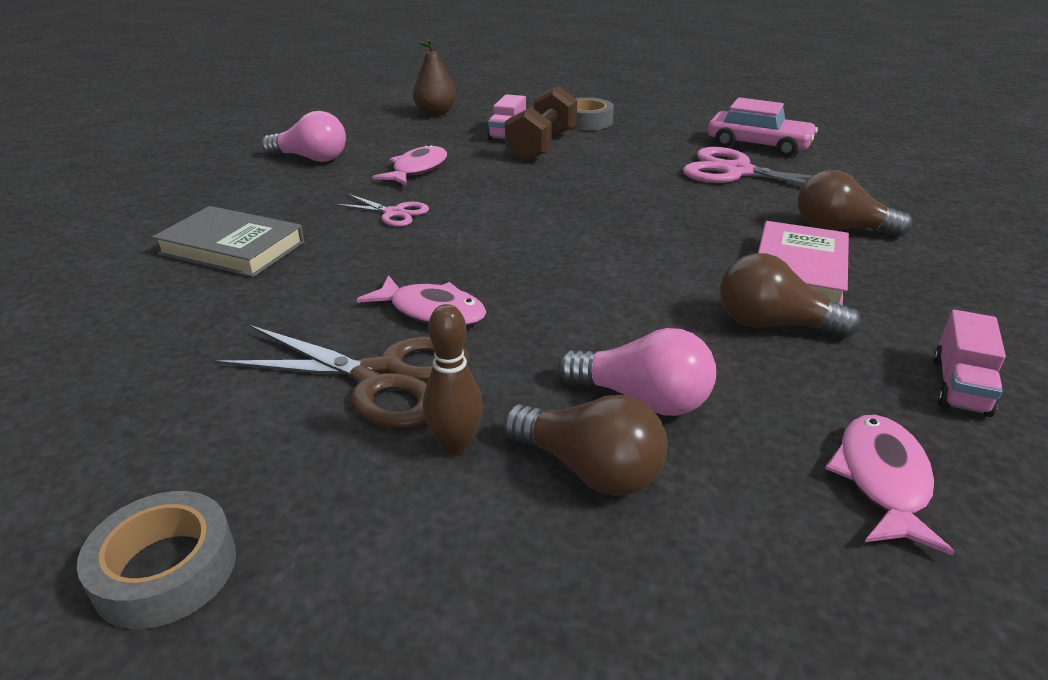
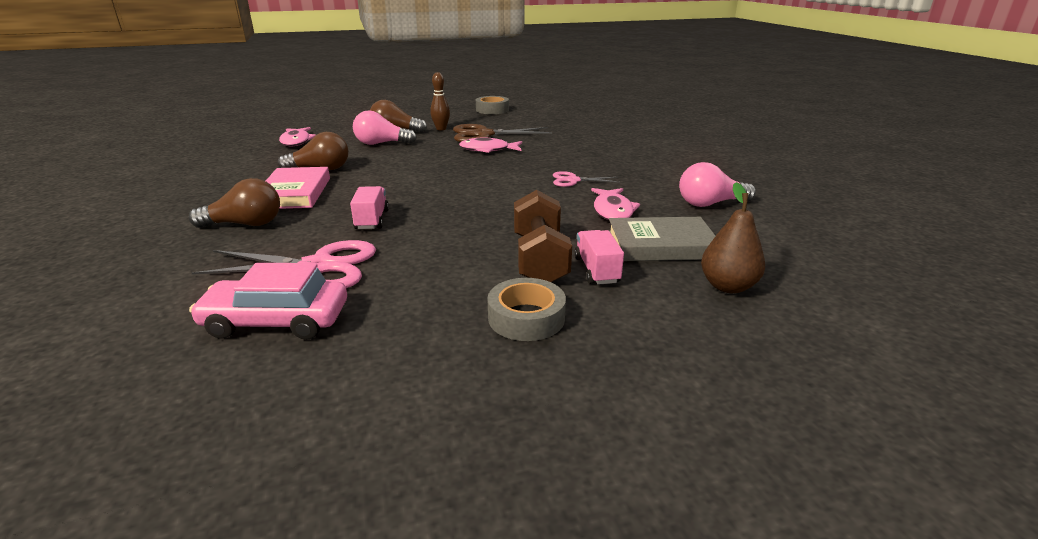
camera: 155 degrees right, 5 degrees down
grey book [152,206,305,277] -> grey book moved to [609,217,715,261]
pink truck [933,310,1006,417] -> pink truck moved to [350,186,389,229]

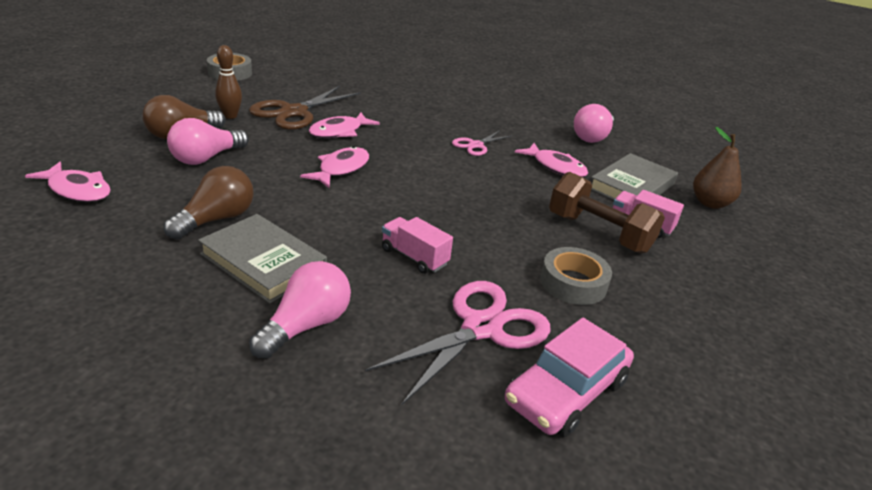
camera: 50 degrees left, 5 degrees up
brown light bulb [189,178,280,228] -> pink light bulb [249,261,351,359]
pink book [266,167,330,209] -> grey book [198,214,327,304]
grey tape [487,278,566,341] -> grey tape moved to [540,247,612,305]
none -> pink fish [300,146,369,188]

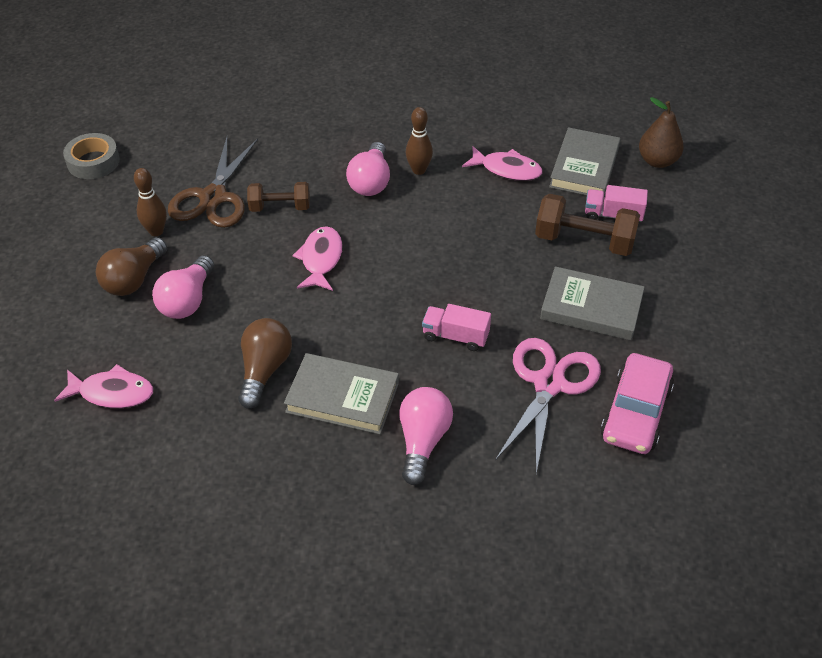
camera: 20 degrees left, 15 degrees up
pink fish [309,113,380,138] -> brown dumbbell [247,182,310,212]
pink scissors [452,130,511,156] -> brown bowling pin [406,107,433,175]
grey tape [540,247,612,305] -> grey book [540,267,645,340]
pink light bulb [574,104,614,143] -> pink light bulb moved to [346,142,390,196]

